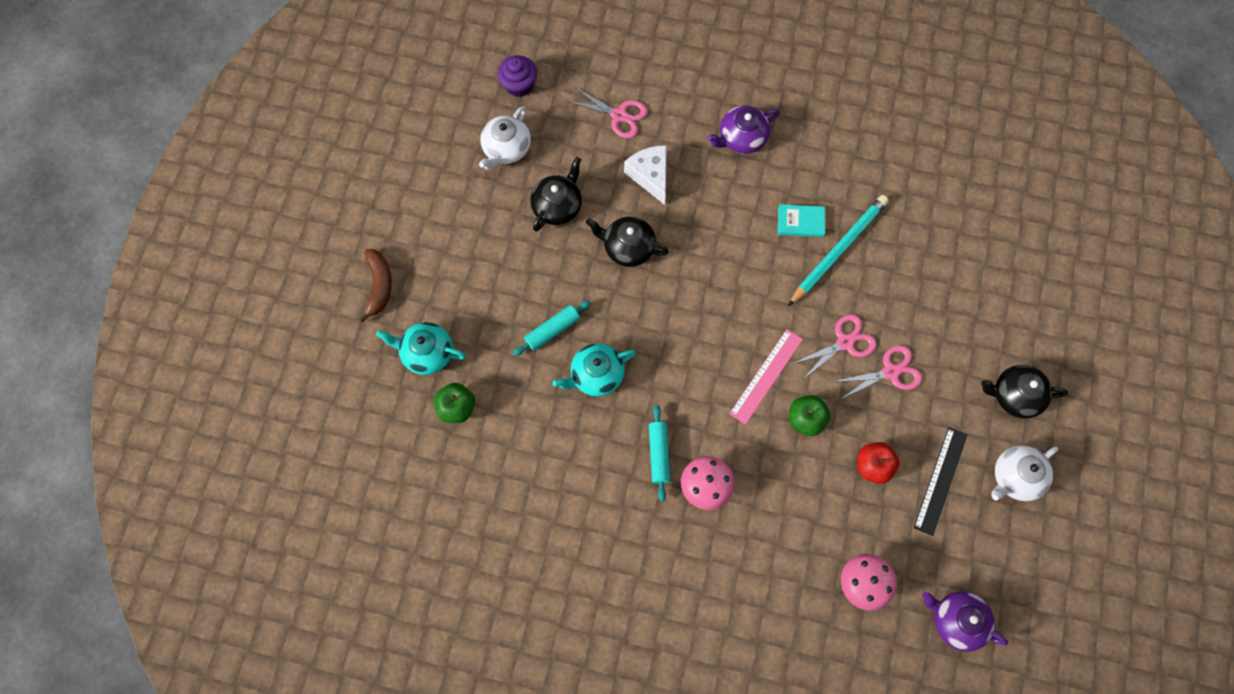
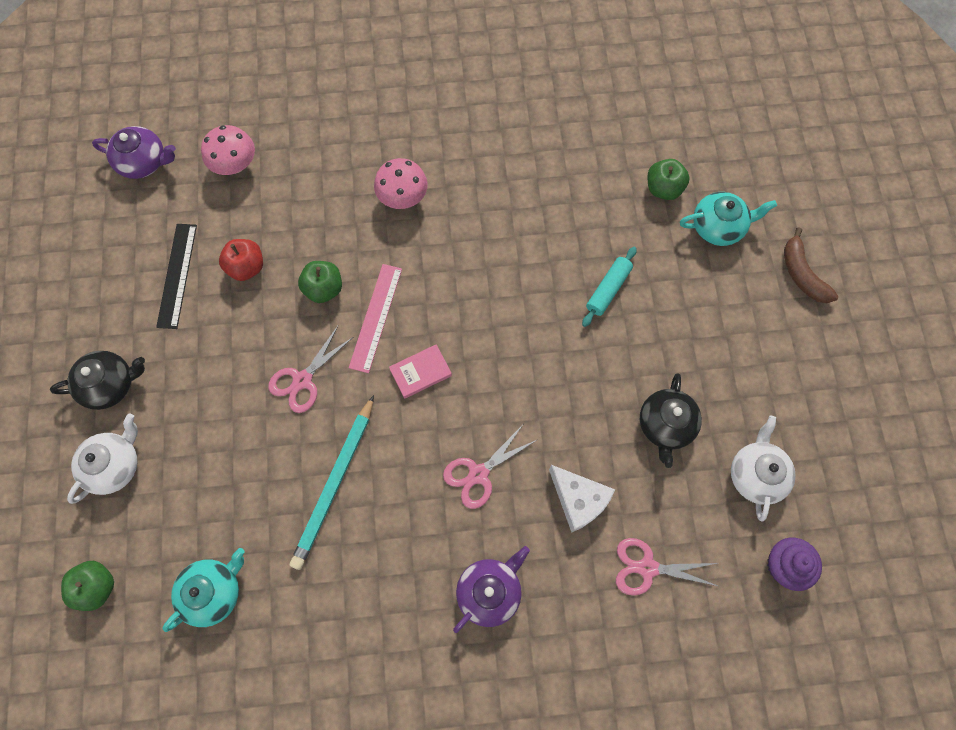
camera: 160 degrees right, 0 degrees up
turquoise teapot [553,343,636,397] -> turquoise teapot moved to [162,548,244,632]
black teapot [586,216,669,267] -> none
turquoise rolling pin [649,405,670,501] -> none
turquoise book [778,204,825,237] -> none
pink scissors [833,345,922,399] -> pink scissors moved to [443,425,537,509]
white teapot [991,445,1058,501] -> white teapot moved to [67,414,138,504]
none -> green apple [61,561,114,611]
none -> pink book [389,344,452,399]

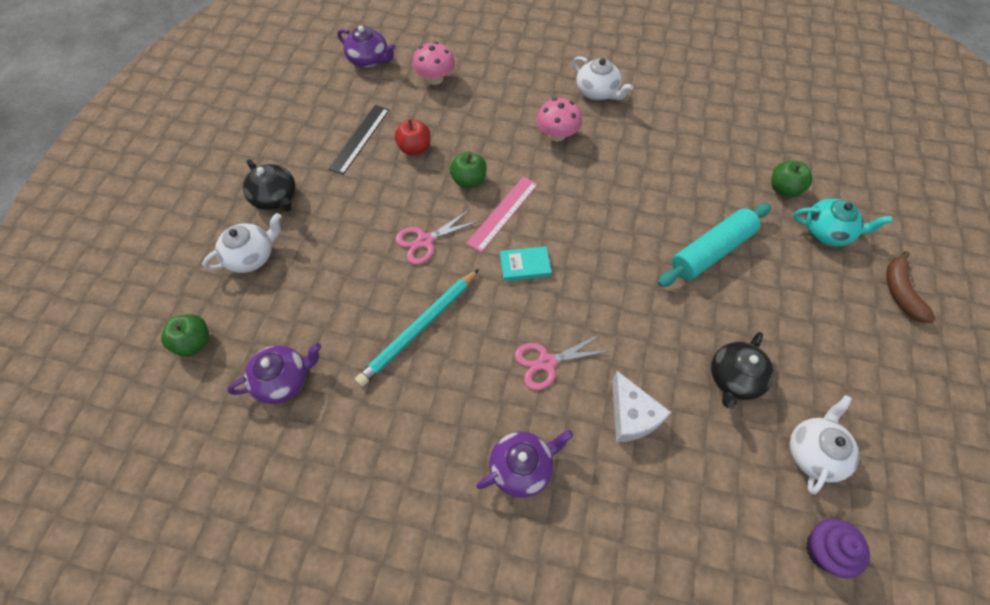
camera: 20 degrees right, 10 degrees down
black teapot [50,351,145,410] -> black teapot turned 45 degrees clockwise [243,159,295,211]
turquoise teapot [162,548,244,632] -> purple teapot [227,343,321,404]
pink book [389,344,452,399] -> turquoise book [500,246,552,281]
turquoise rolling pin [582,247,637,327] -> turquoise rolling pin [658,203,771,287], size x1.67
pink scissors [616,538,717,596] -> none
none -> white teapot [573,56,633,101]

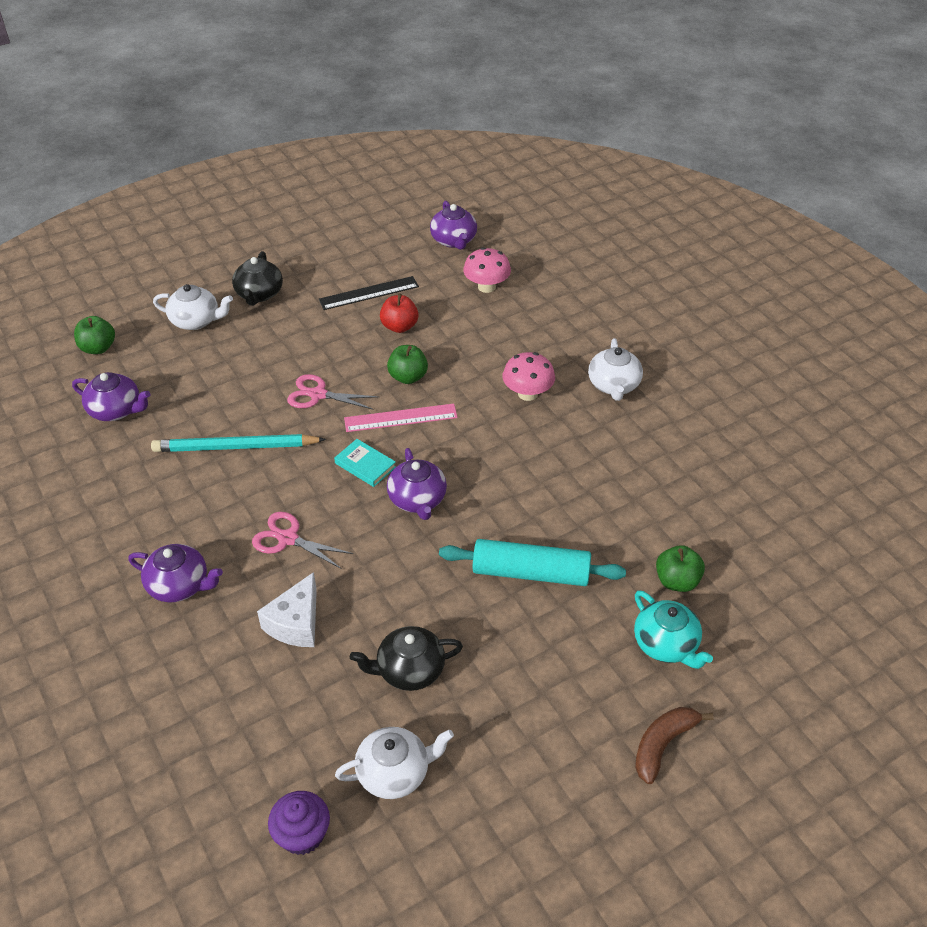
camera: 45 degrees right, 15 degrees down
none -> purple teapot [387,448,447,520]

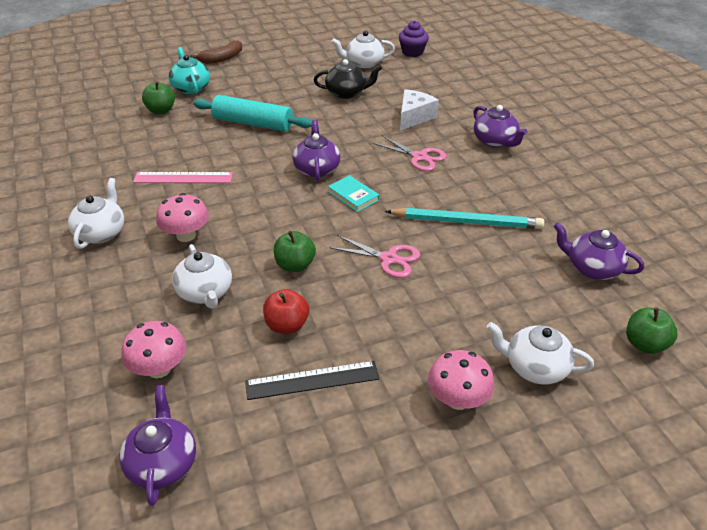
camera: 170 degrees left, 5 degrees down
purple teapot [128,544,223,602] -> purple teapot turned 150 degrees counterclockwise [473,105,528,148]
black teapot [232,251,283,306] -> pink mushroom [428,350,494,410]
pink ruler [344,404,458,432] -> pink ruler moved to [133,172,233,183]
none -> white teapot [172,244,232,309]

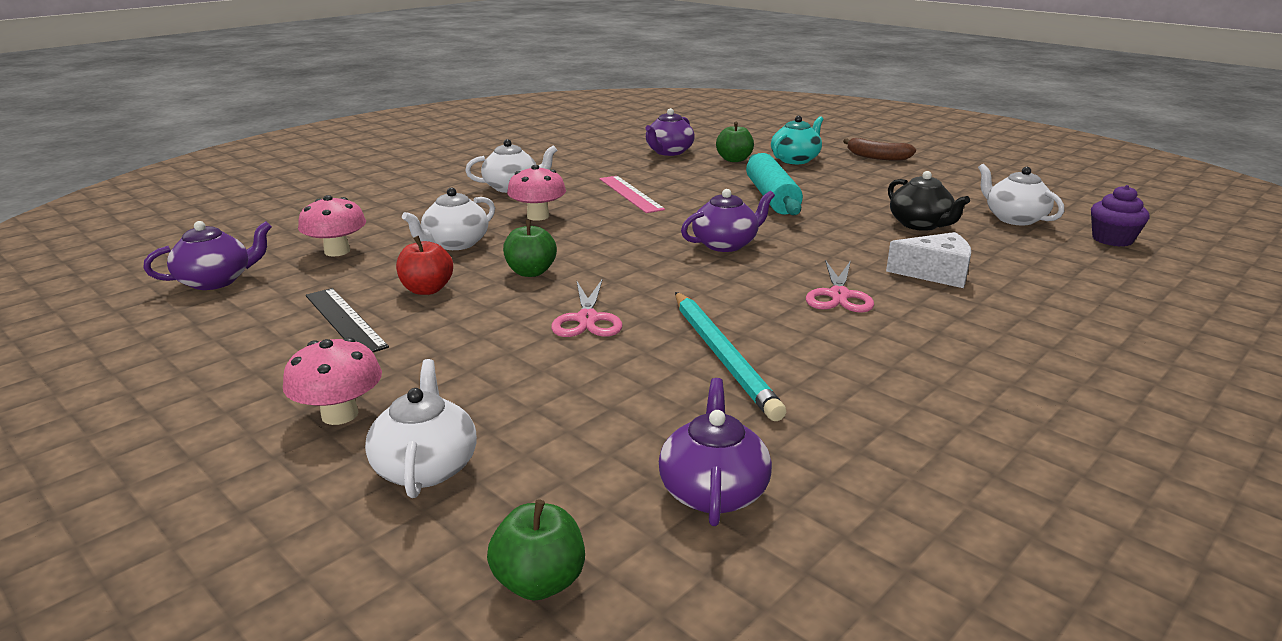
camera: 65 degrees right, 15 degrees down
turquoise book [328,175,379,212] -> none
purple teapot [473,105,528,148] -> purple teapot moved to [646,108,695,156]

